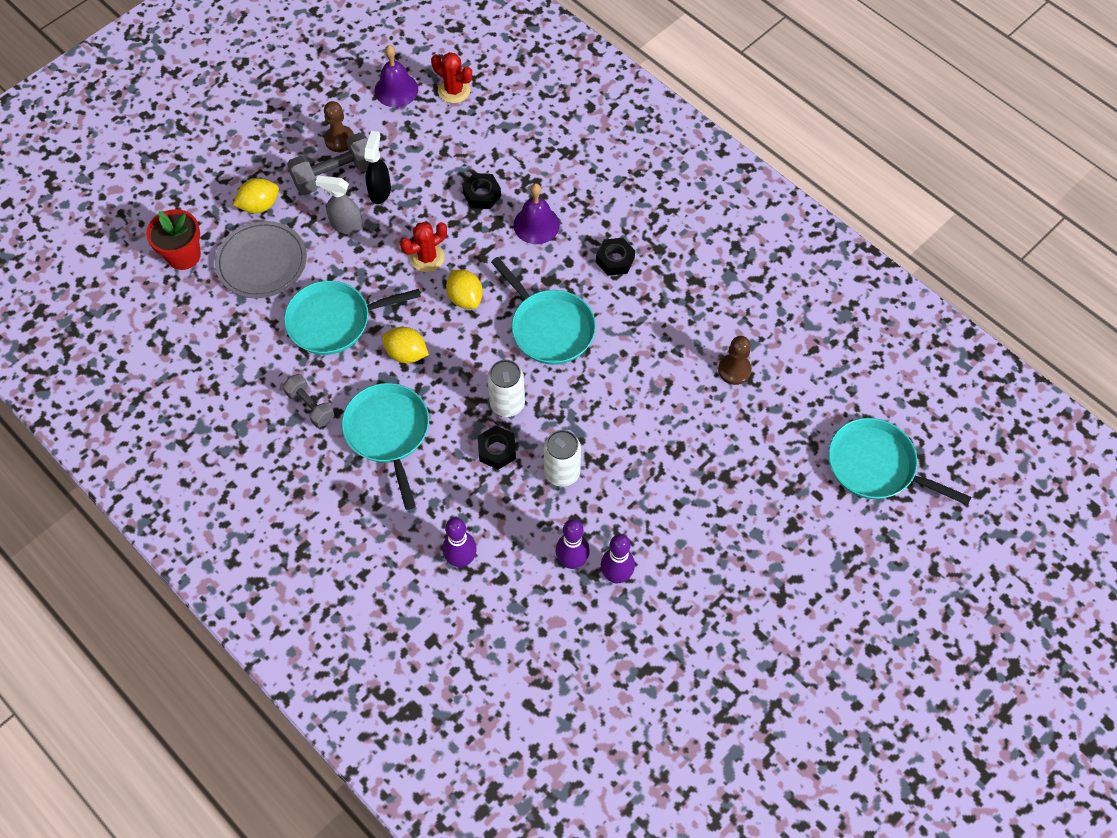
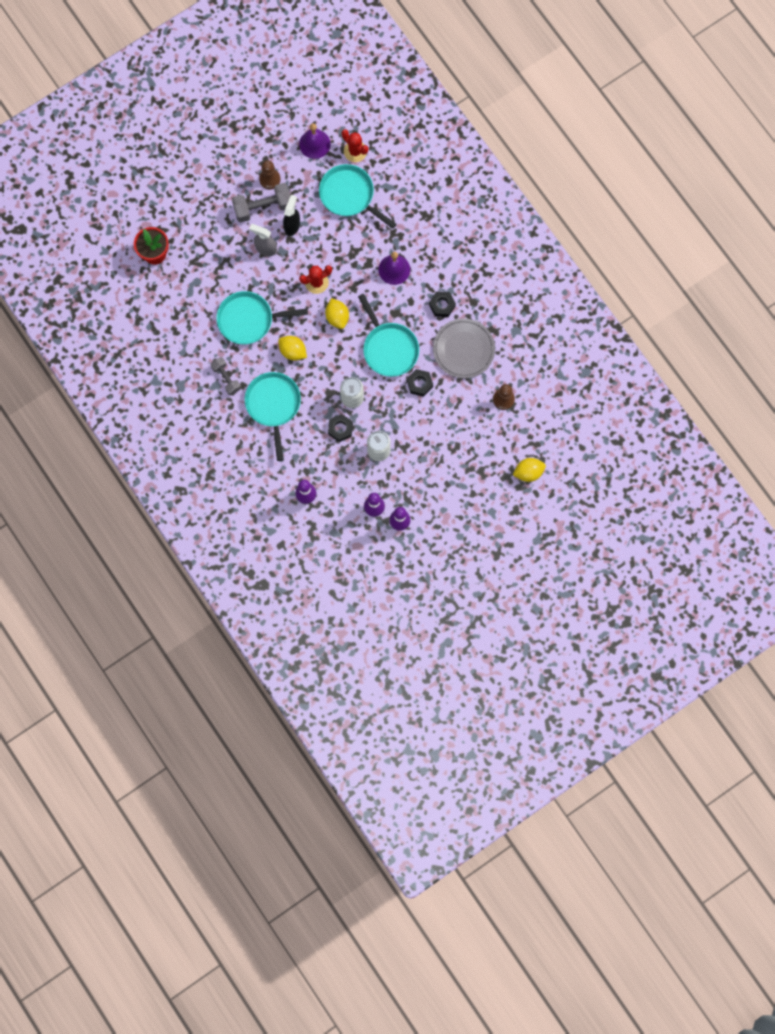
camera: 10 degrees right, 15 degrees up
grey plate [215,221,307,298] -> grey plate moved to [433,319,495,378]
yellow lemon [233,178,279,213] -> yellow lemon moved to [513,458,546,482]
black nut [462,173,501,209] -> black nut moved to [407,369,433,397]
turquoise pan [828,418,971,506] -> turquoise pan moved to [319,164,397,229]

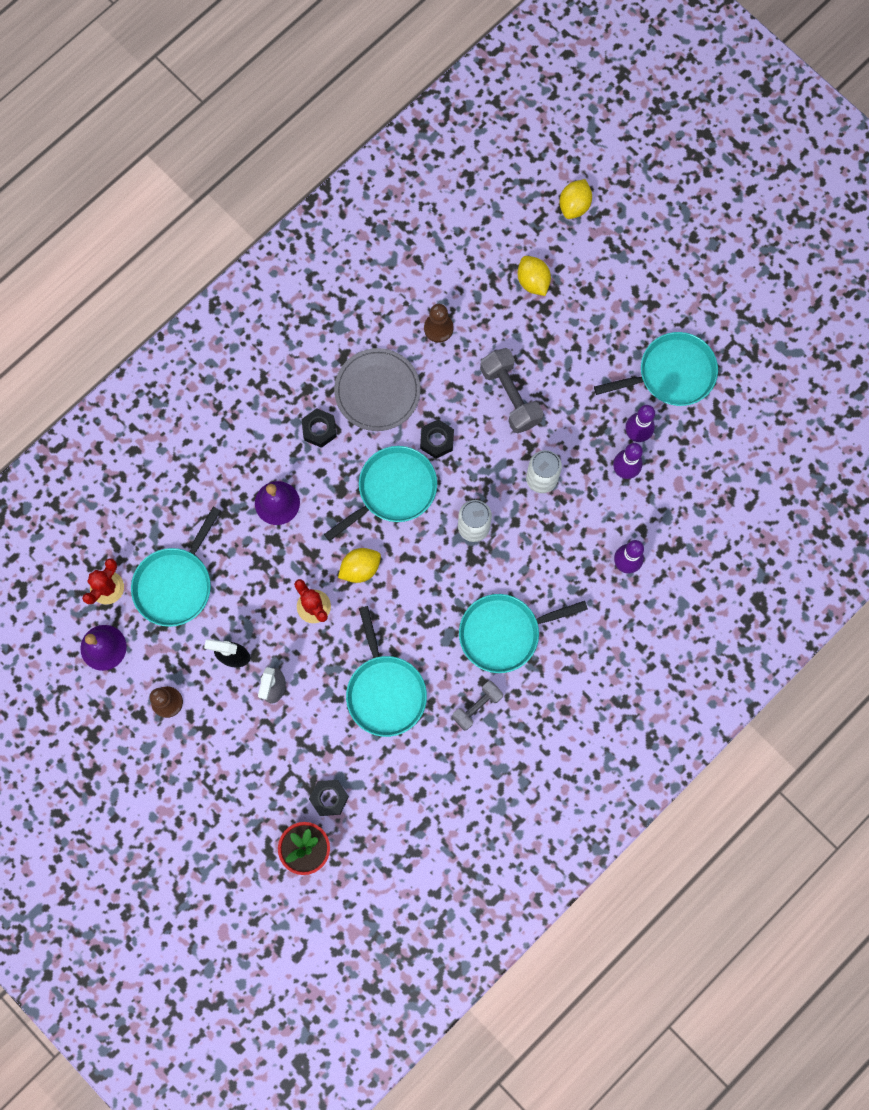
camera: 100 degrees left, 0 degrees up
grey dumbbell [232,183,290,222] -> grey dumbbell moved to [480,348,544,433]
yellow lemon [278,336,307,361] -> yellow lemon moved to [559,179,592,219]
black nut [328,414,353,442] -> black nut moved to [309,780,349,816]
none -> turquoise pan [594,332,718,406]

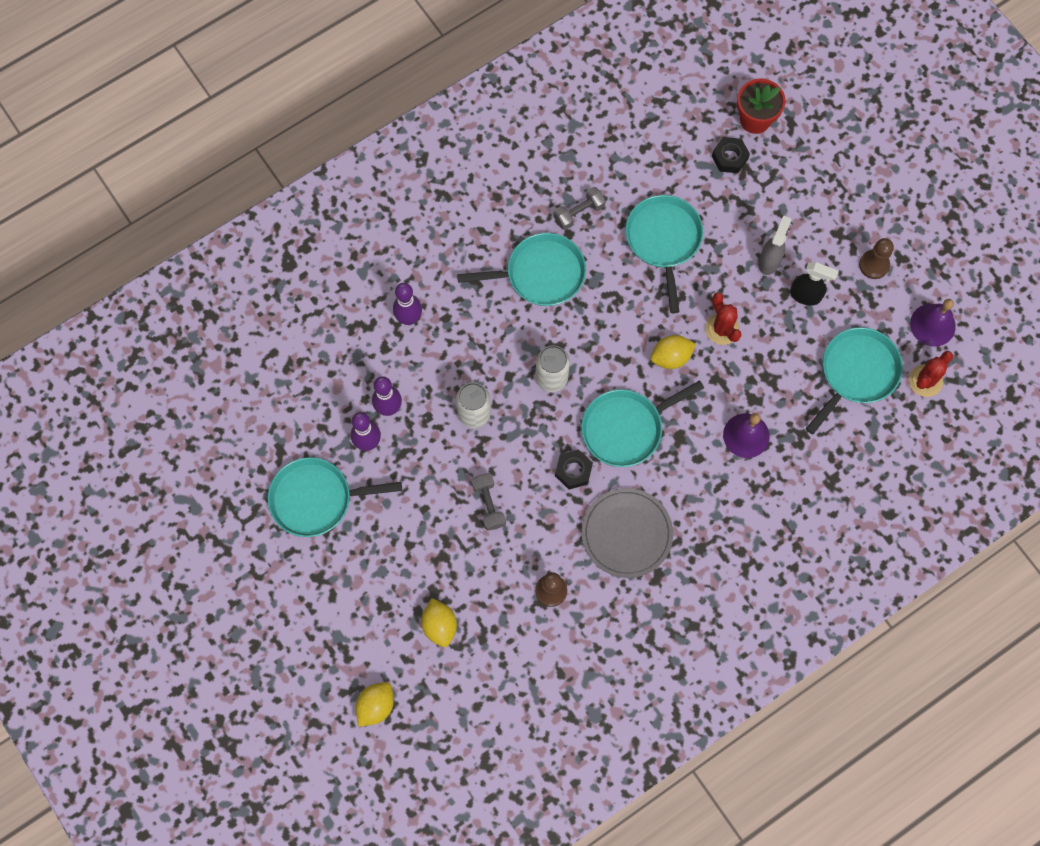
camera: 170 degrees left, 5 degrees down
black nut [301,408,337,448] -> none
grey dumbbell [480,348,544,433] -> grey dumbbell [471,473,506,531], size x0.63

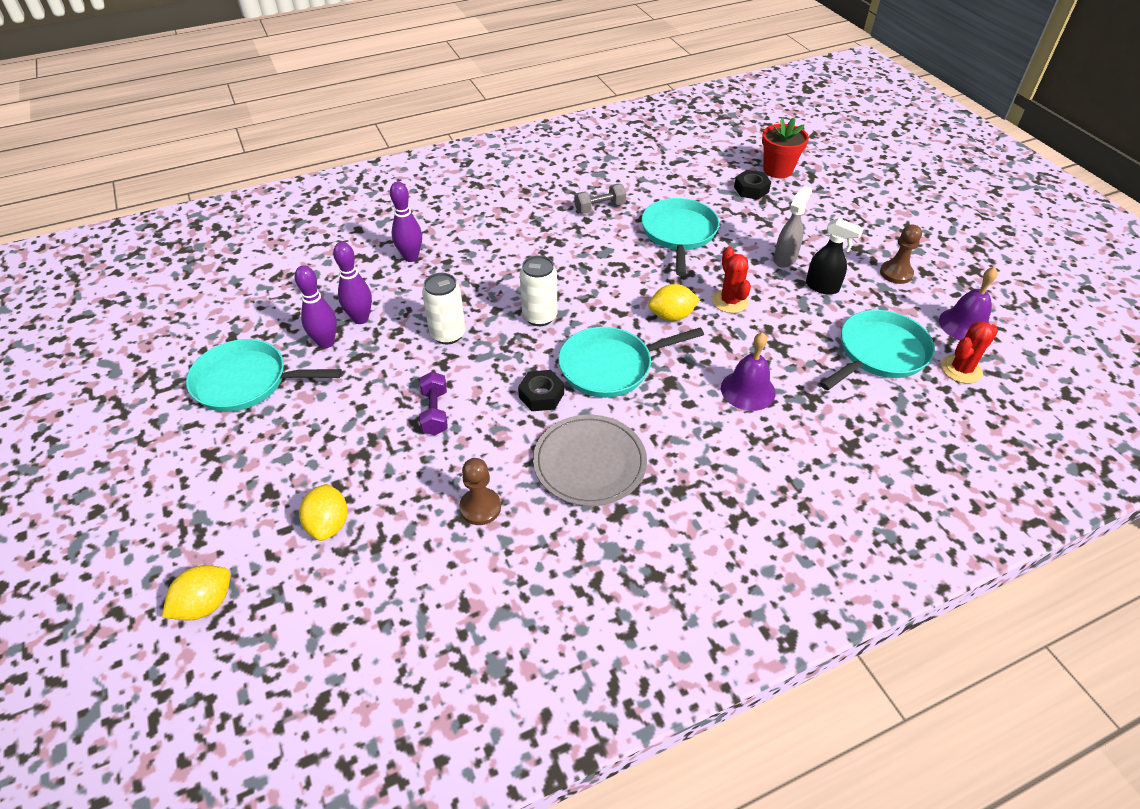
camera: 10 degrees right, 25 degrees down
turquoise pan [457,233,586,306] -> none
grey dumbbell [471,473,506,531] -> purple dumbbell [419,372,447,435]

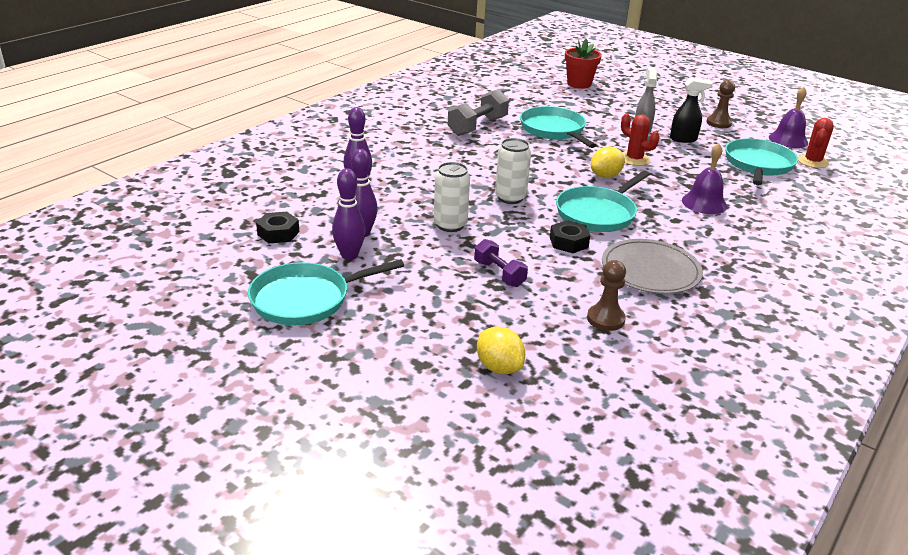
camera: 30 degrees left, 15 degrees down
yellow lemon [162,565,230,620] -> none
grey dumbbell [574,184,626,214] -> grey dumbbell [448,89,509,136], size x1.58
black nut [734,170,771,200] -> black nut moved to [256,212,299,243]

